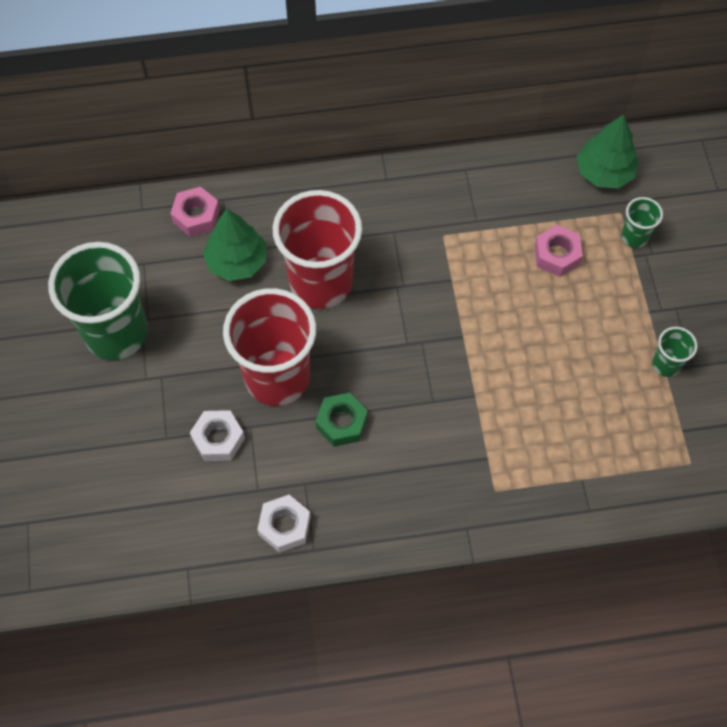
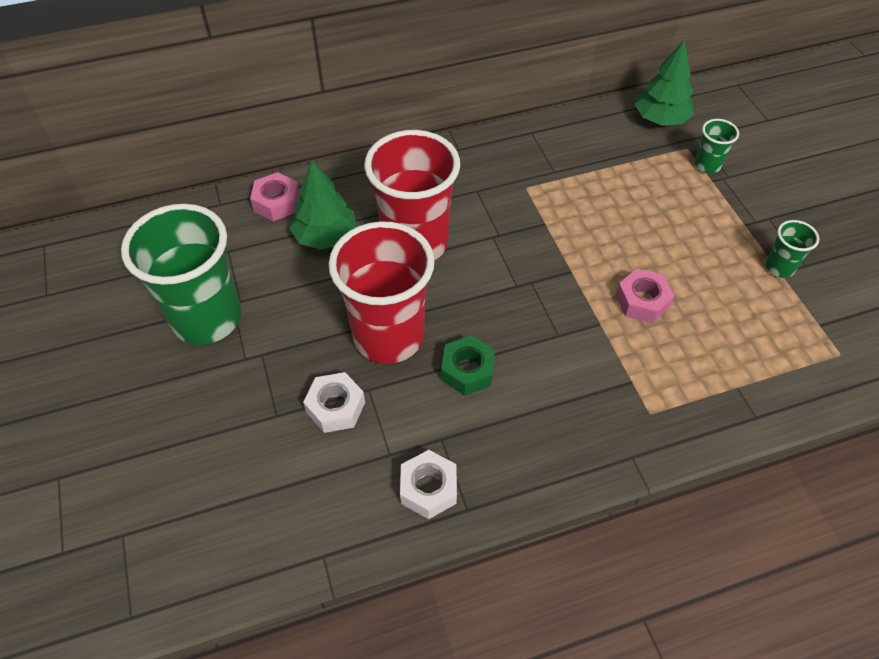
camera: 10 degrees left, 10 degrees down
pink nut [534,225,583,277] -> pink nut moved to [616,268,674,323]

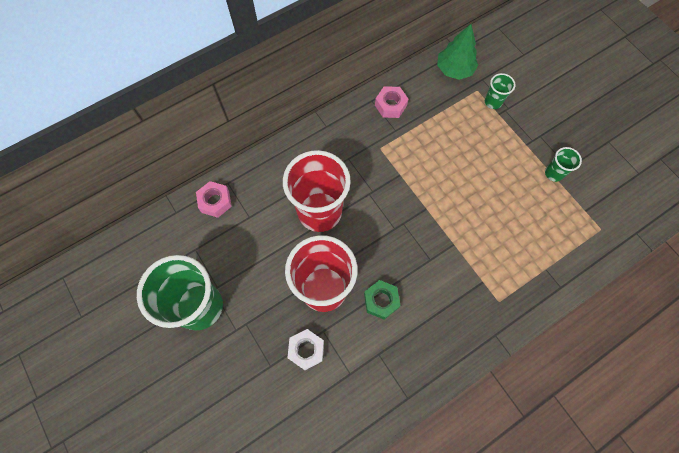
camera: 15 degrees left, 15 degrees up
green tree [289,160,357,250] -> none
white nut [400,450,457,519] -> none
pink nut [616,268,674,323] -> pink nut moved to [375,86,408,118]

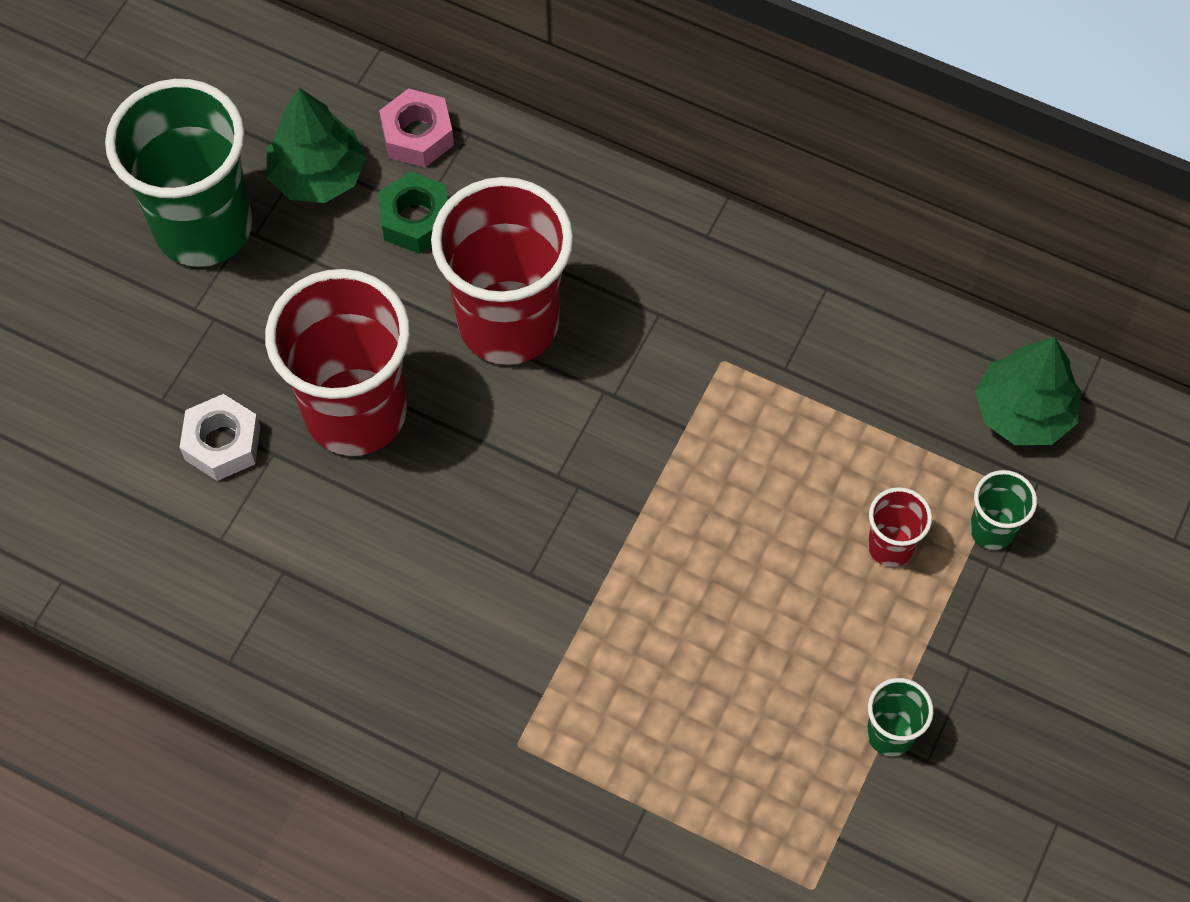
camera: 60 degrees right, 5 degrees down
green nut [364,280,400,320] -> green nut moved to [378,172,448,254]
pink nut [375,86,408,118] -> none
none -> green tree [267,88,366,203]
none -> red cup [868,487,932,567]

